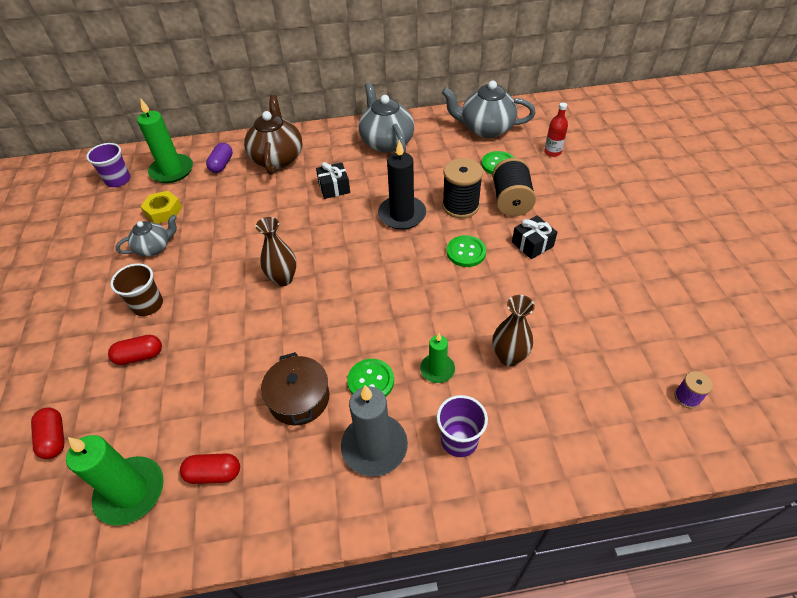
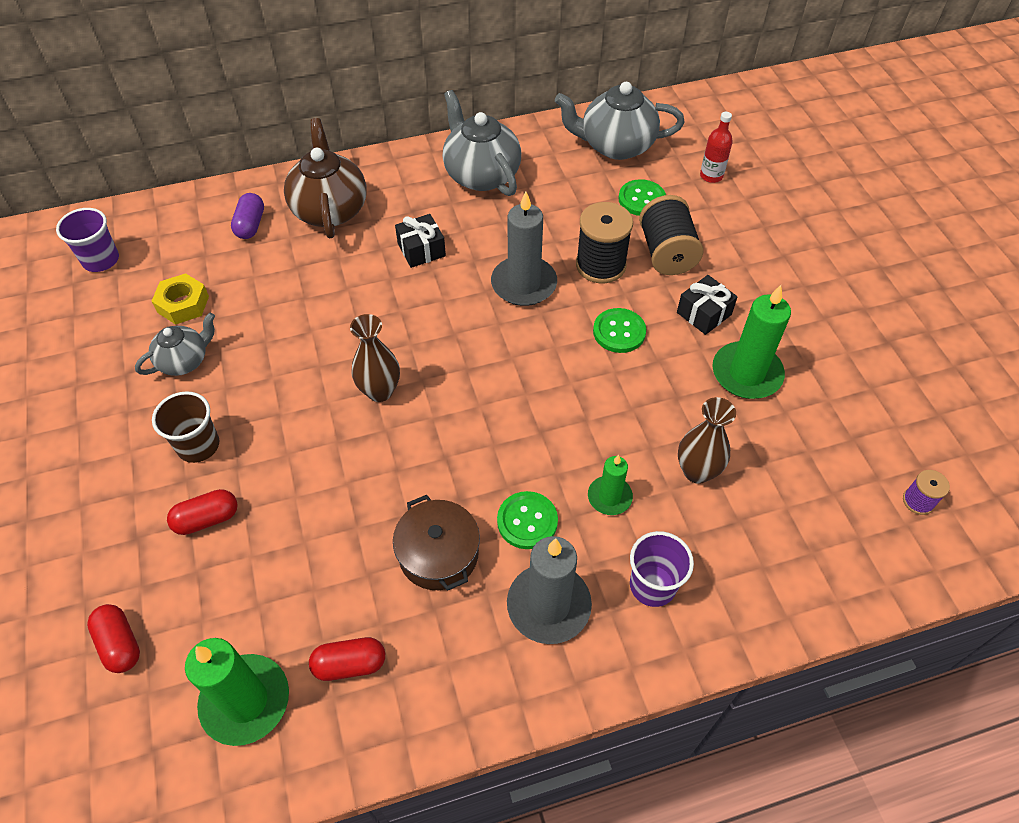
camera: 10 degrees left, 5 degrees up
green candle [137,98,193,183] -> green candle moved to [712,285,791,399]
black candle [378,140,426,230] -> grey candle [491,191,557,306]

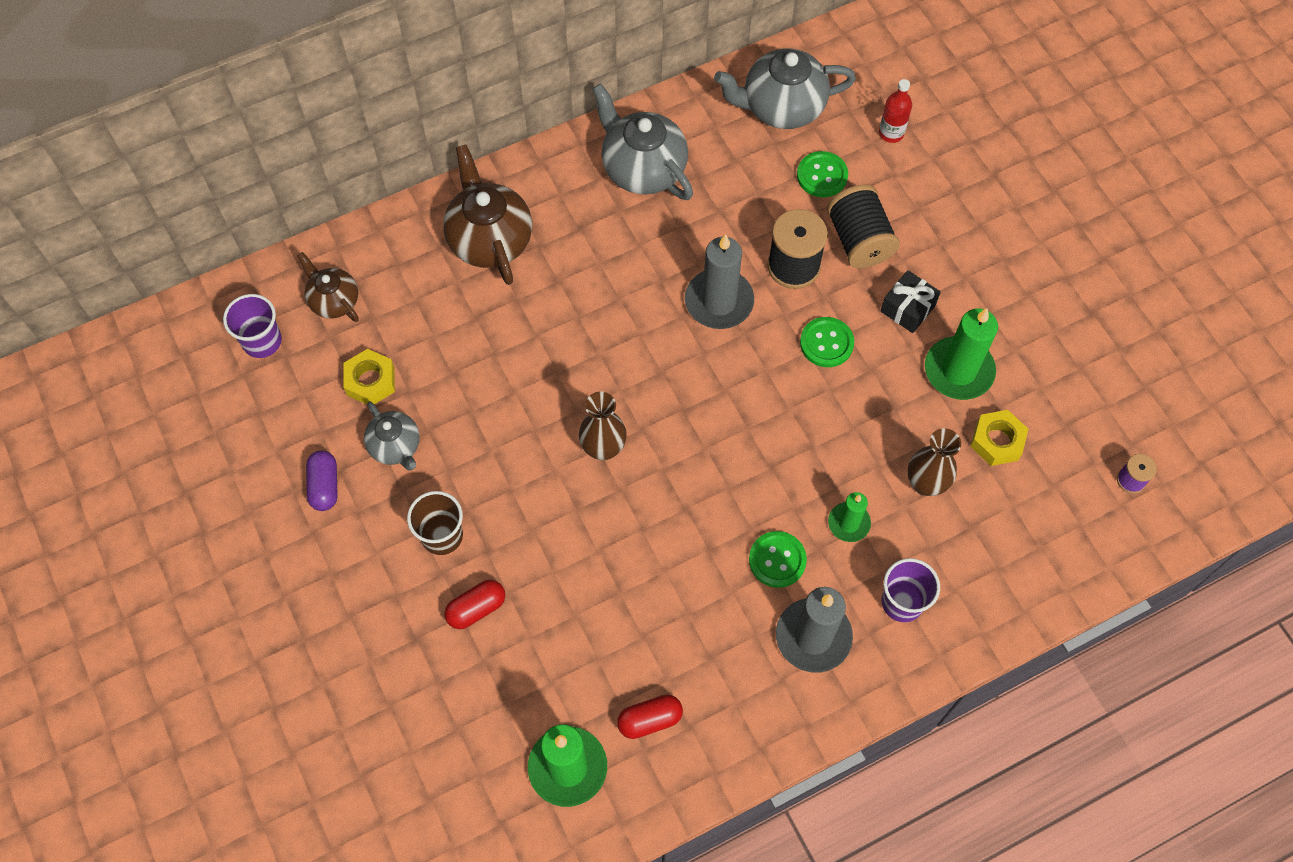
camera: 10 degrees left, 10 degrees up
red capsule [87,604,140,673] -> none
grey teapot [135,312,215,376] -> grey teapot turned 105 degrees clockwise [364,401,420,471]
purple capsule [231,193,264,239] -> purple capsule moved to [306,450,338,511]
brown pot [393,495,480,591] -> none
black gift [395,214,446,268] -> none
none -> brown teapot [297,252,359,322]
none -> yellow nut [970,410,1028,466]

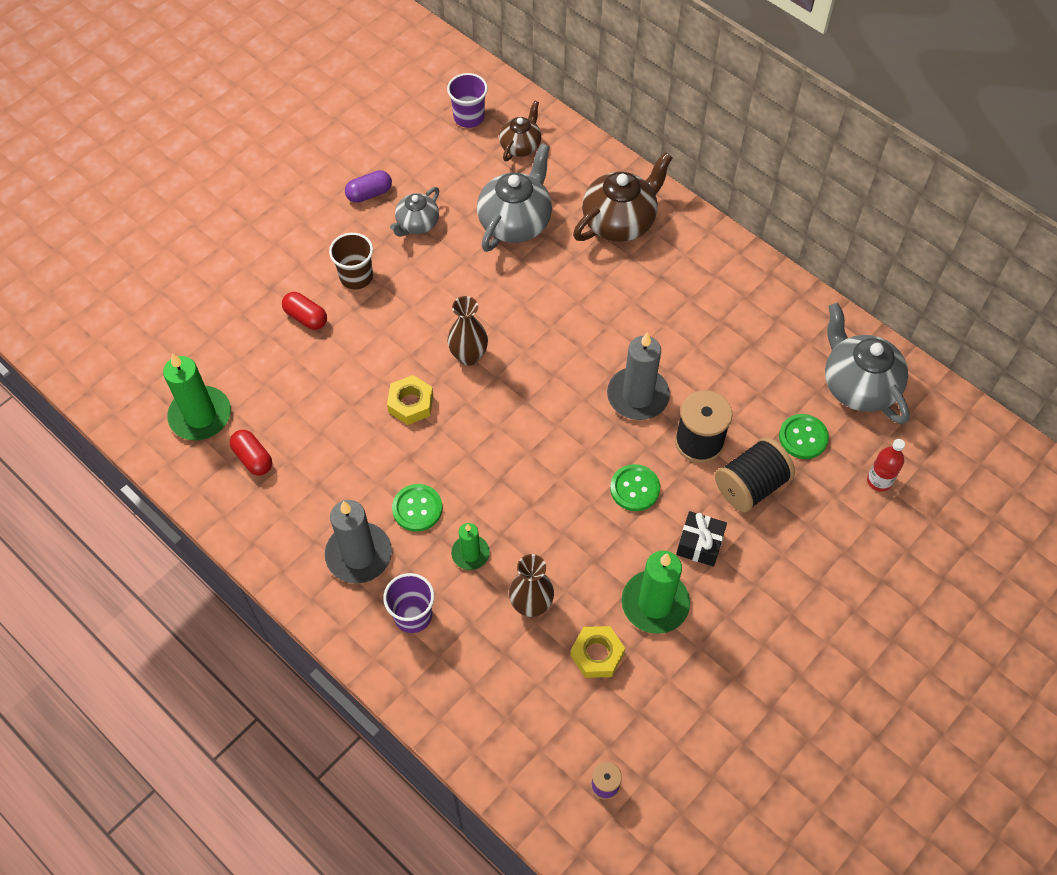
camera: 70 degrees right, 5 degrees down
yellow nut [343,349,395,404] -> yellow nut moved to [387,375,433,425]
grey teapot [592,84,693,200] -> grey teapot moved to [477,143,552,252]

